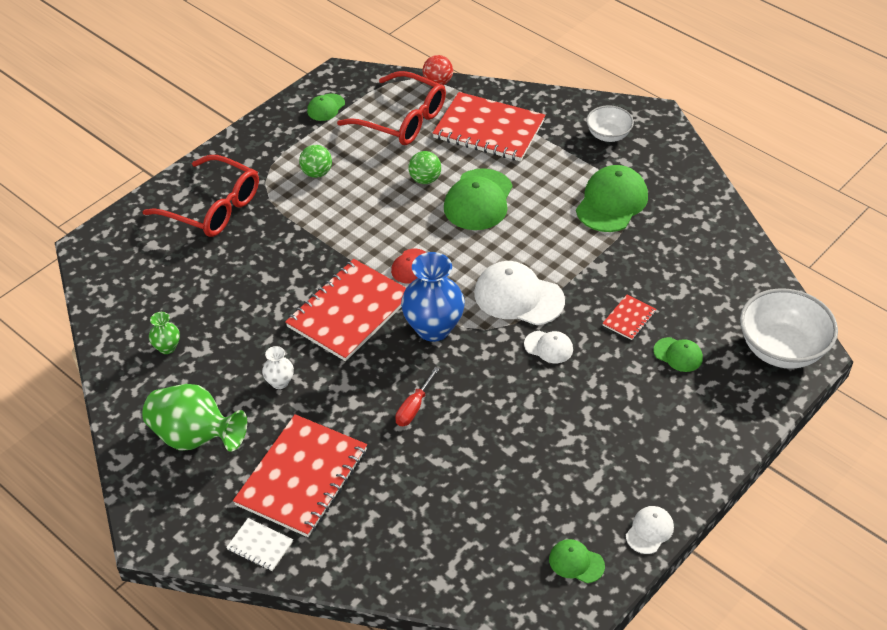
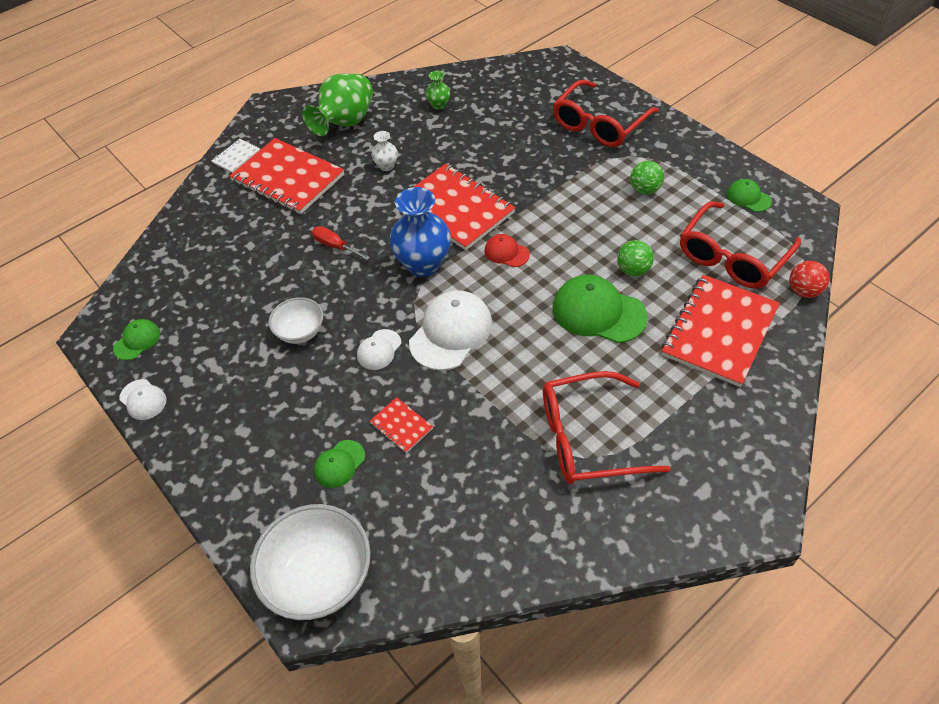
camera: 100 degrees right, 5 degrees up
green cap [576,165,648,232] -> red glasses [543,371,670,484]
white bowl [586,105,634,142] -> white bowl moved to [269,297,323,344]

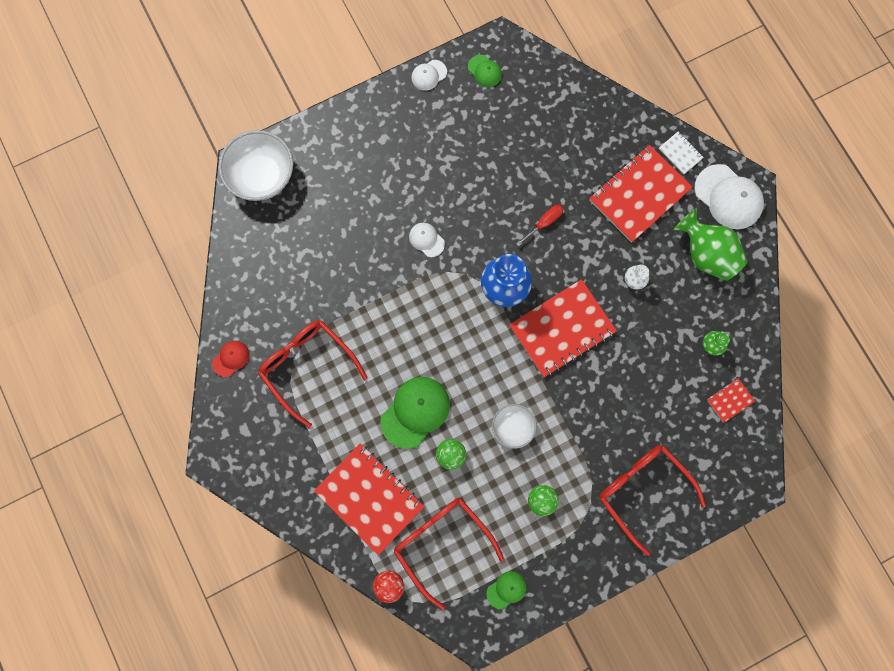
camera: 100 degrees right, 25 degrees up
white bowl [269,297,323,344] -> white bowl moved to [492,404,537,449]
green cap [314,440,365,488] -> none
red notebook [369,397,433,453] -> red notebook moved to [707,378,755,423]
white cap [409,290,493,371] -> white cap moved to [694,164,764,229]
red cap [484,234,530,267] -> red cap moved to [212,341,250,377]
red glasses [543,371,670,484] -> red glasses turned 45 degrees counterclockwise [258,320,368,428]

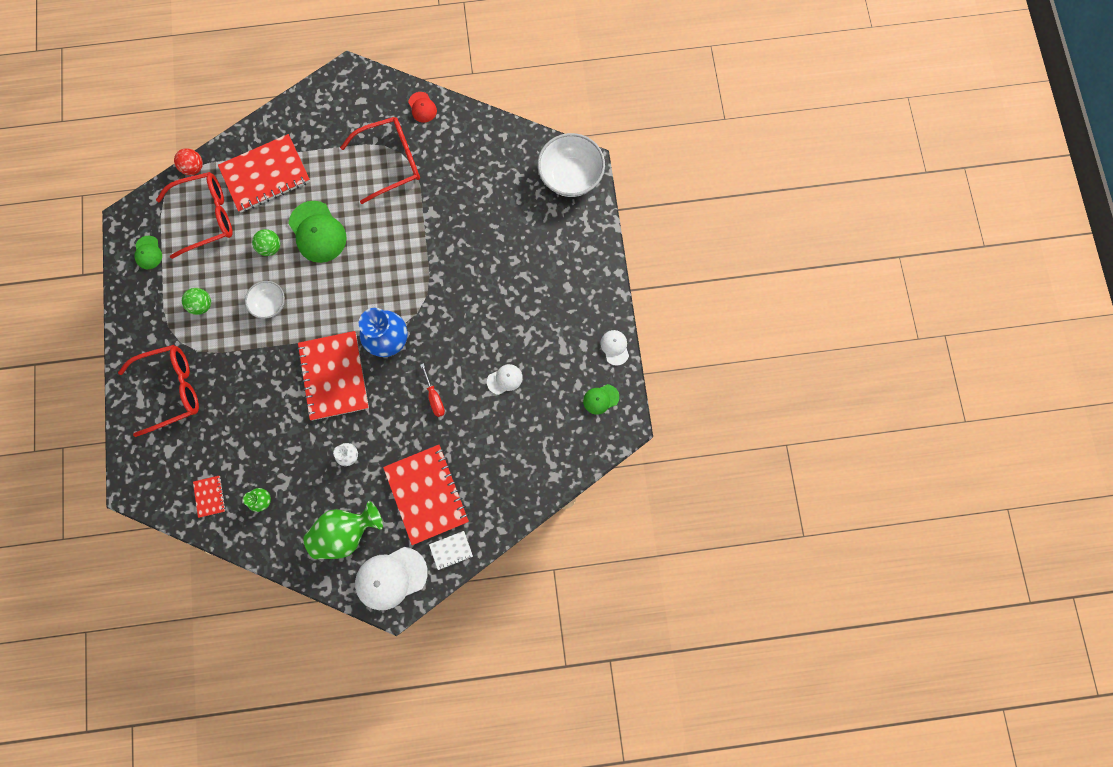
camera: 110 degrees right, 0 degrees up
white cap [409,223,445,257] -> white cap moved to [487,364,523,395]

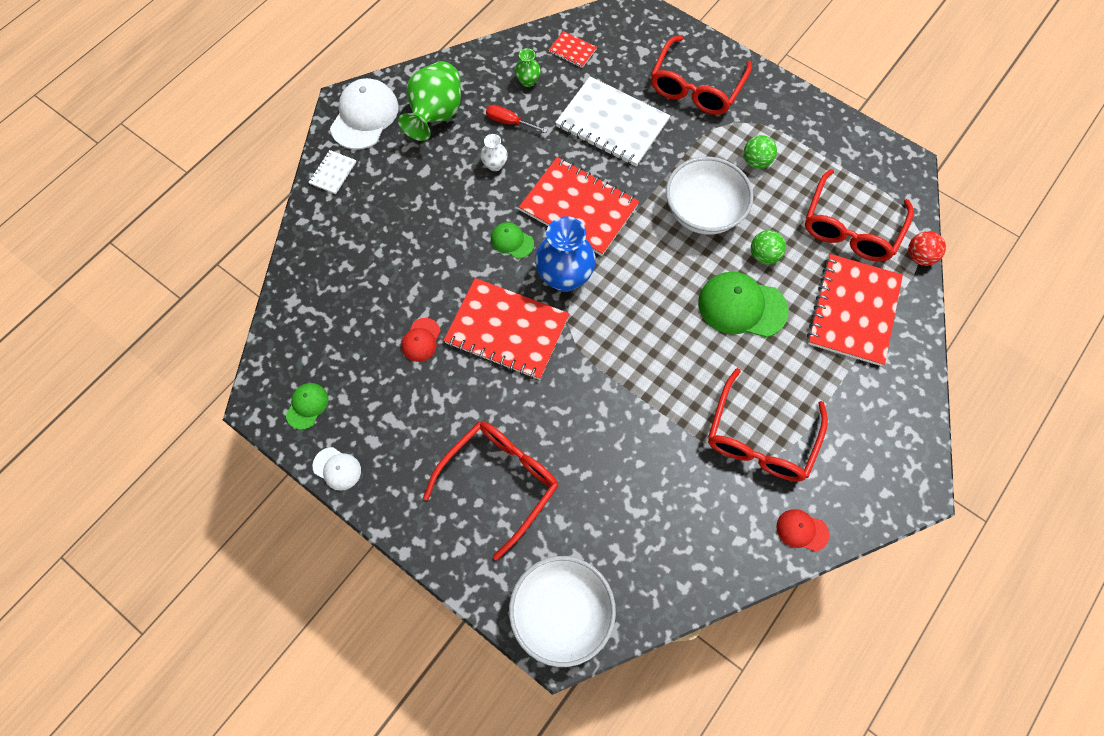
camera: 135 degrees right, 10 degrees down
green cap [134,236,162,269] -> green cap moved to [491,222,534,259]
white bowl [245,281,285,319] -> white bowl [666,157,753,234], size x1.75
red notebook [383,445,469,545] -> red notebook moved to [443,278,569,380]
red screwdriver [420,363,445,417] -> red screwdriver moved to [486,105,548,133]
white cap [487,364,523,395] -> red cap [401,318,441,362]
none -> red glasses [423,421,558,560]
none -> white notebook [555,76,670,167]

